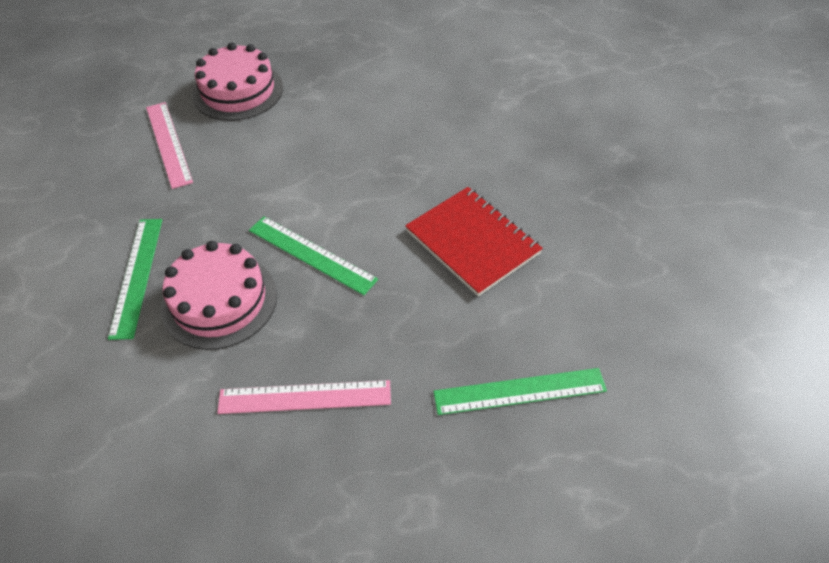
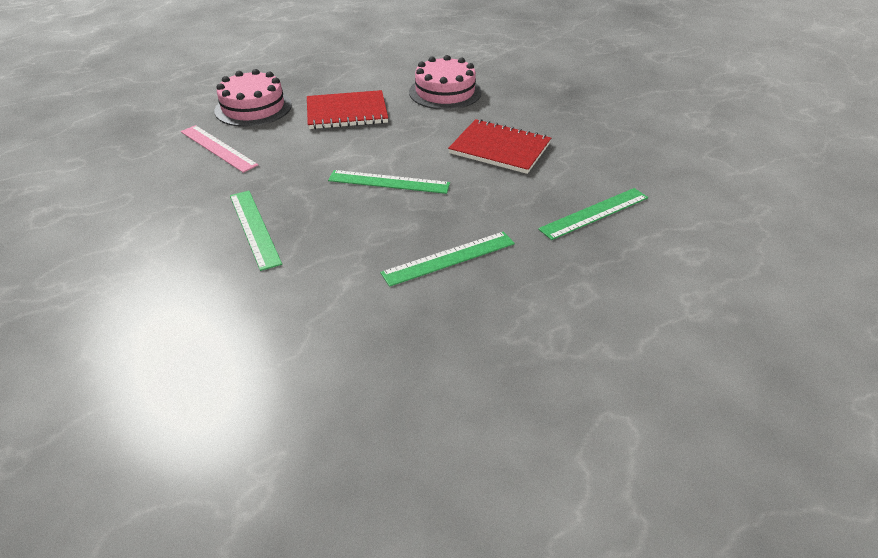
camera: 25 degrees left, 10 degrees down
pink cake [161,241,277,350] -> pink cake moved to [409,55,482,110]
pink ruler [217,380,391,414] -> green ruler [380,232,515,287]
none -> red notebook [307,90,388,129]

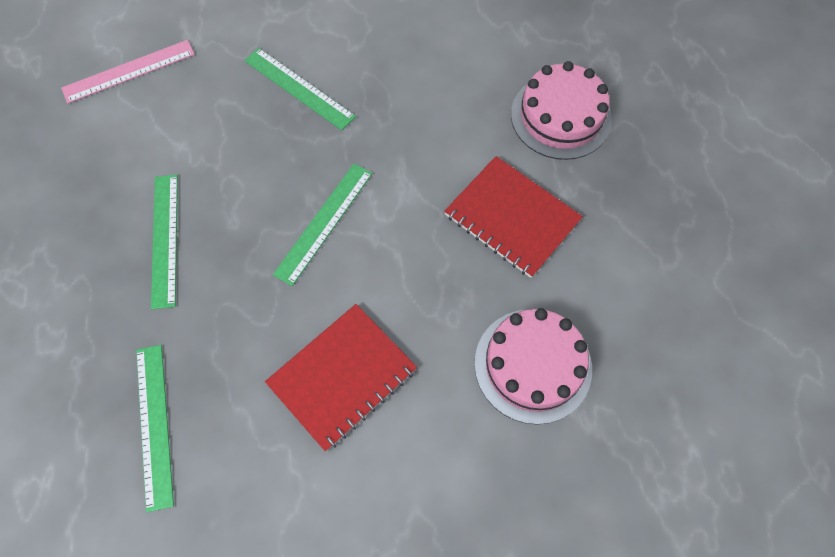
camera: 110 degrees right, 25 degrees up
pink ruler [181,125,258,173] -> pink ruler moved to [61,40,195,104]
green ruler [230,191,282,271] -> green ruler turned 45 degrees clockwise [244,48,356,130]
red notebook [307,90,388,129] -> red notebook turned 60 degrees counterclockwise [444,156,583,278]

